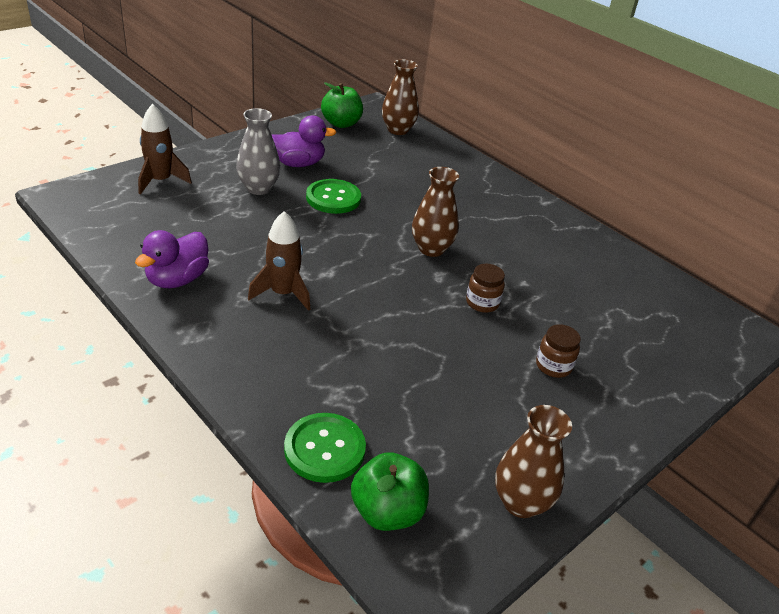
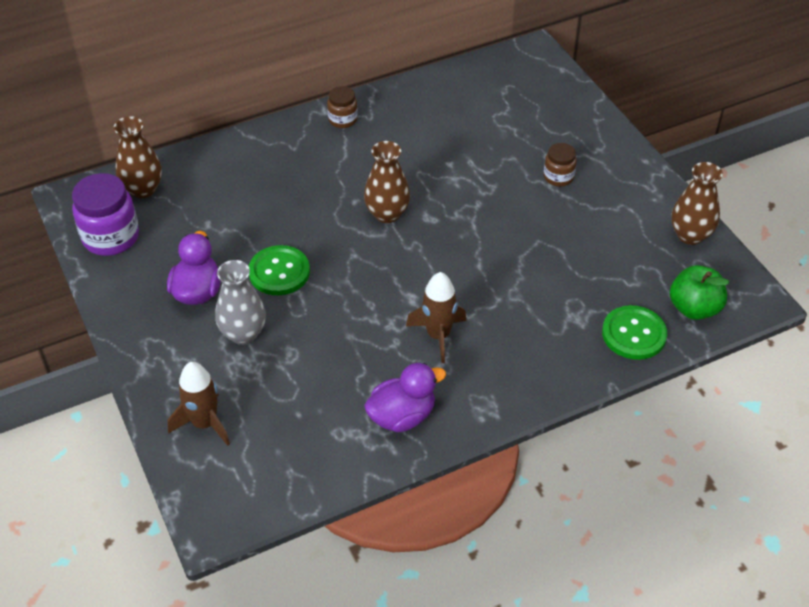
camera: 70 degrees left, 10 degrees up
purple duck [135,230,209,288] -> purple duck turned 75 degrees counterclockwise [364,363,446,432]
green apple [321,82,363,128] -> purple jar [72,173,139,256]
brown jar [466,264,505,313] -> brown jar moved to [327,86,358,128]

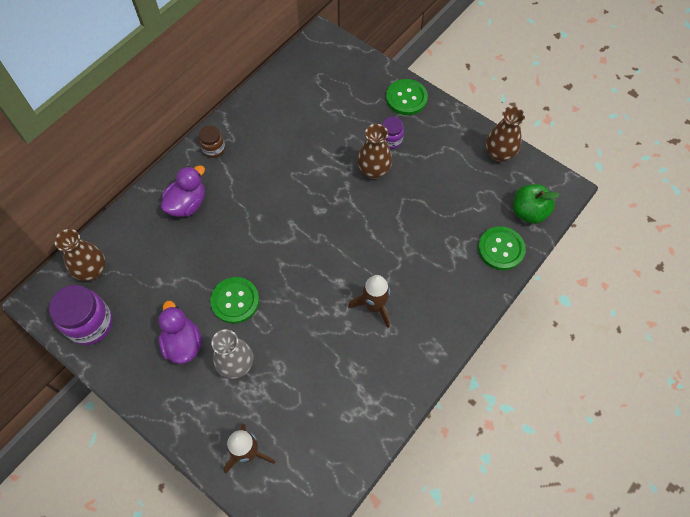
camera: 25 degrees left, 15 degrees up
brown vase [364,141,410,223] -> brown vase moved to [357,124,392,179]
purple duck [364,363,446,432] -> purple duck moved to [161,165,205,217]
brown jar [544,143,577,187] -> purple jar [382,117,404,149]
none -> green button [386,79,428,115]

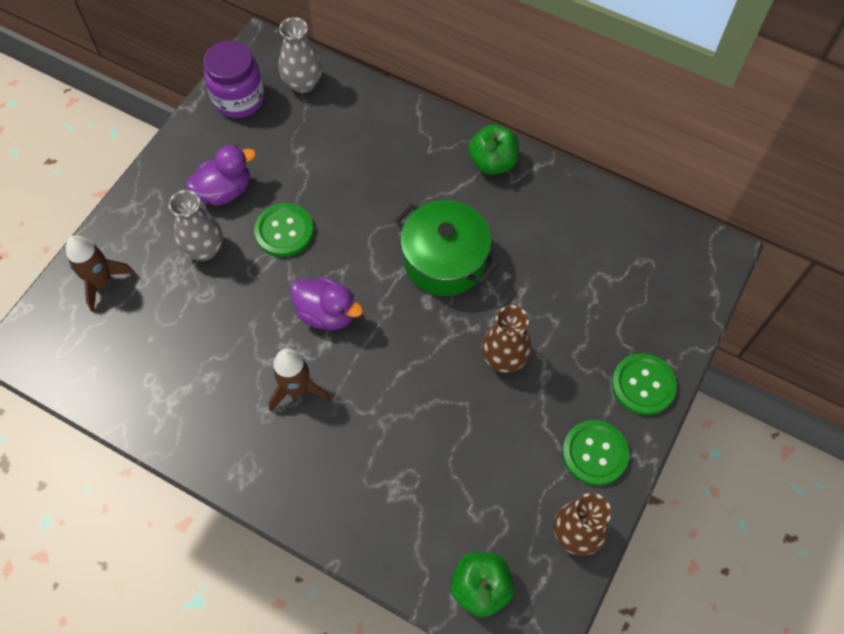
camera: 80 degrees right, 0 degrees up
brown vase [55,229,105,281] -> grey vase [279,17,322,93]
purple duck [161,165,205,217] -> purple duck moved to [290,277,363,330]
brown jar [199,125,225,158] -> green apple [468,125,519,175]
purple jar [382,117,404,149] -> none
green button [478,226,526,270] -> green button moved to [562,420,629,486]
none -> green pot [394,200,498,296]

